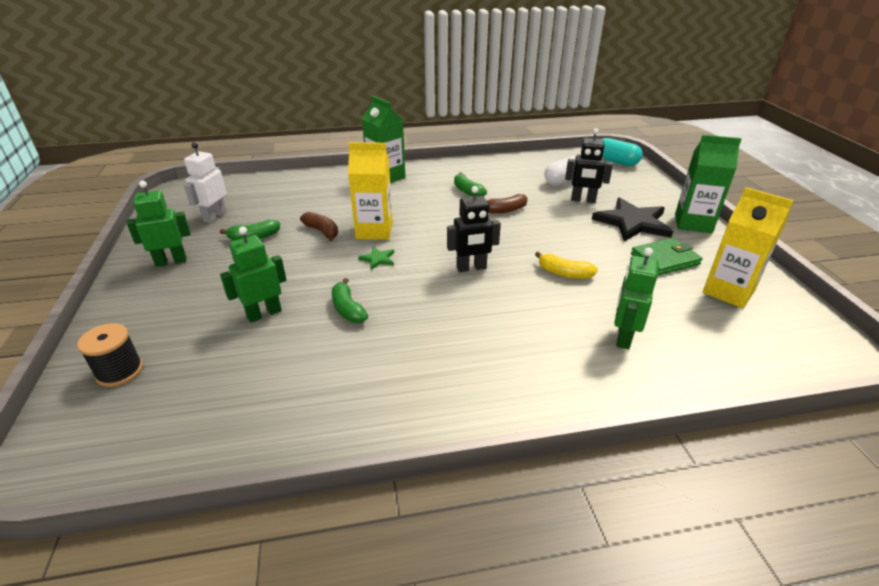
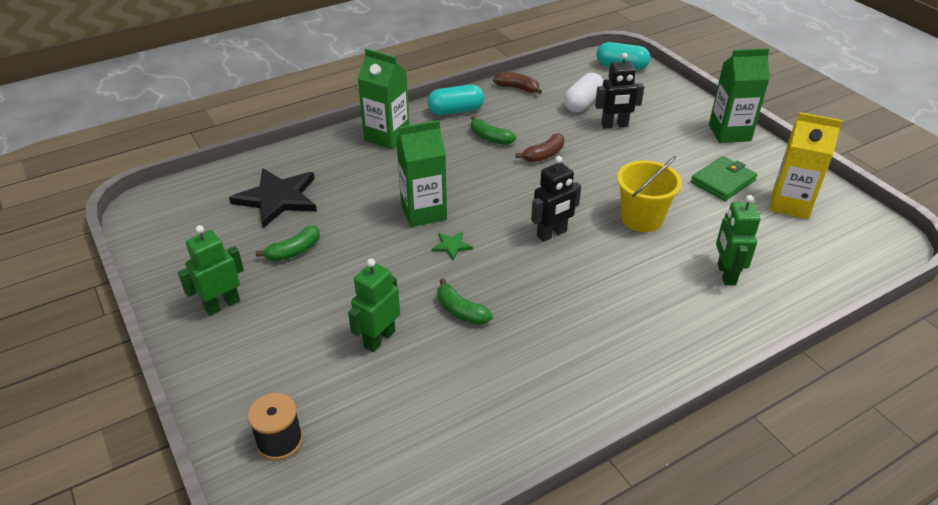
camera: 20 degrees left, 5 degrees up
white robot [184,142,227,223] -> none
brown banana [300,212,338,241] -> brown banana moved to [493,72,542,94]
yellow carton [348,142,393,240] -> green carton [396,120,447,227]
yellow banana [535,251,598,279] -> yellow bucket [617,156,682,232]
black star [592,197,673,242] -> black star moved to [229,168,317,228]
none -> turquoise capsule [427,85,484,115]

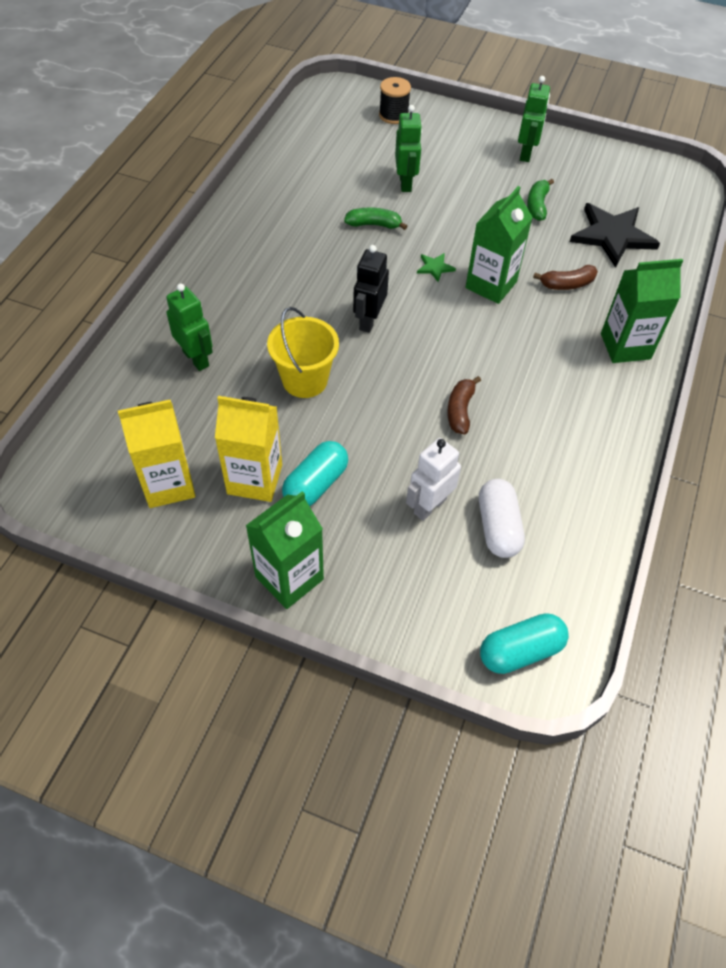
camera: 140 degrees right, 15 degrees up
turquoise capsule [427,85,484,115] -> turquoise capsule moved to [282,441,348,506]
green banana [471,116,516,145] -> none
brown banana [493,72,542,94] -> brown banana moved to [533,265,598,290]
black robot [595,53,644,129] -> white robot [406,438,461,521]
green wallet [691,156,757,201] -> yellow carton [215,396,282,502]

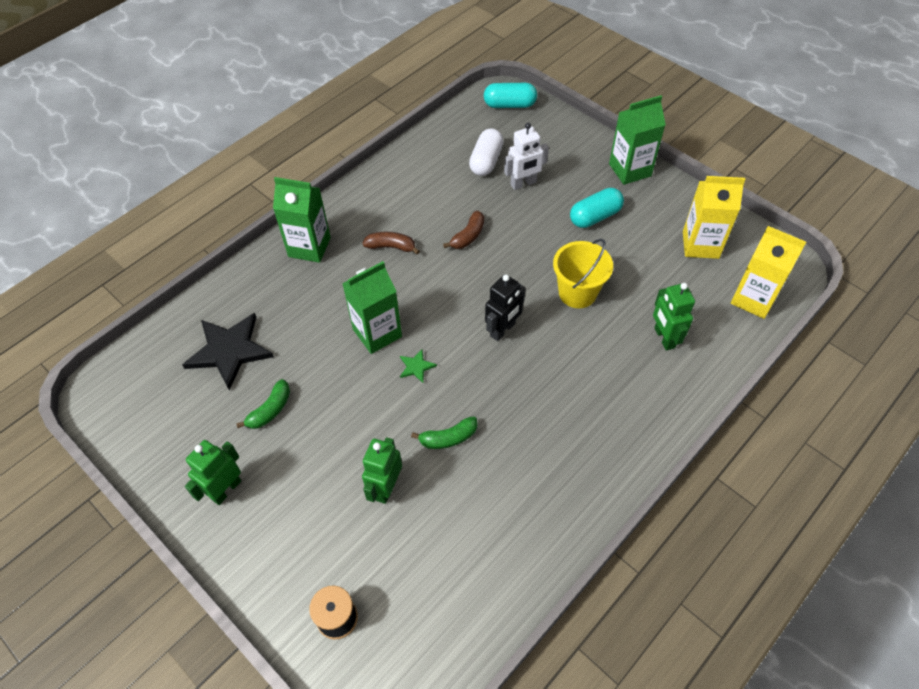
camera: 155 degrees left, 0 degrees up
yellow carton [215,396,282,502] -> yellow carton moved to [731,226,806,319]
green banana [344,208,407,230] -> green banana turned 45 degrees counterclockwise [411,416,478,449]
brown banana [533,265,598,290] -> brown banana moved to [362,232,420,255]

